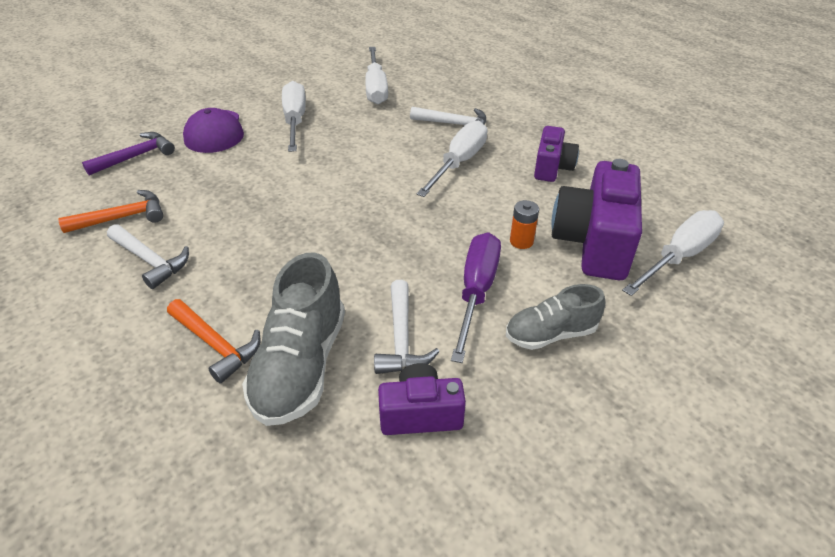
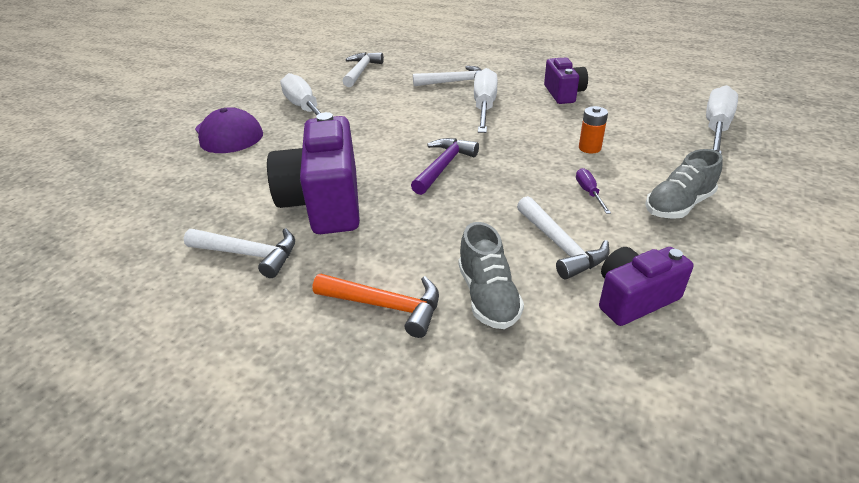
camera: 20 degrees left, 5 degrees down
orange hammer [58,190,163,233] -> none
purple hammer [82,132,175,175] -> purple hammer moved to [411,138,479,195]
grey shoe [242,252,345,426] -> grey shoe [458,222,524,329], size x0.62
white screwdriver [365,47,388,104] -> white hammer [342,52,384,87]
purple screwdriver [451,232,501,363] -> purple screwdriver [576,168,611,214], size x0.46
purple camera [551,159,642,280] -> purple camera moved to [267,112,360,234]

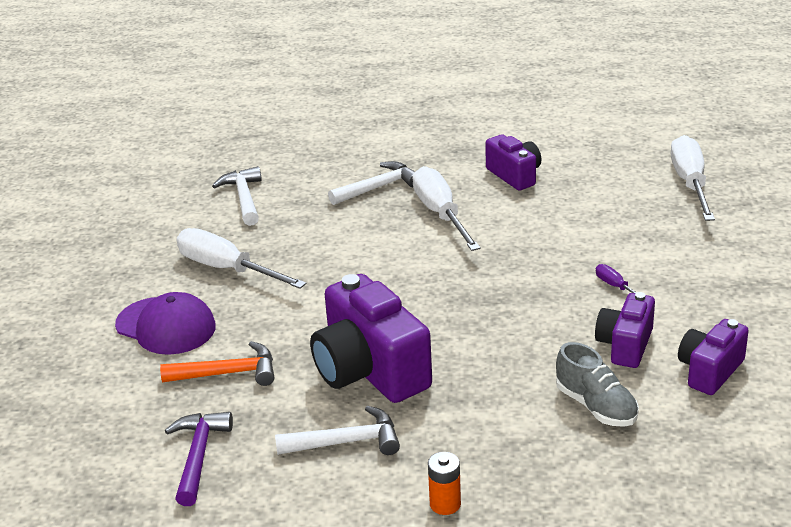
camera: 25 degrees left, 5 degrees down
orange hammer [313,274,439,338] -> orange hammer moved to [160,341,274,386]
purple hammer [411,138,479,195] -> purple hammer moved to [165,412,233,506]
white hammer [517,196,609,279] -> purple camera [595,292,655,368]
orange battery [579,106,608,153] -> orange battery moved to [428,452,461,515]
grey shoe [645,149,723,219] -> none

